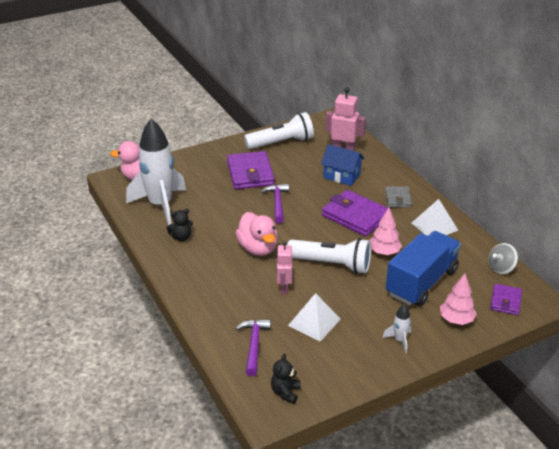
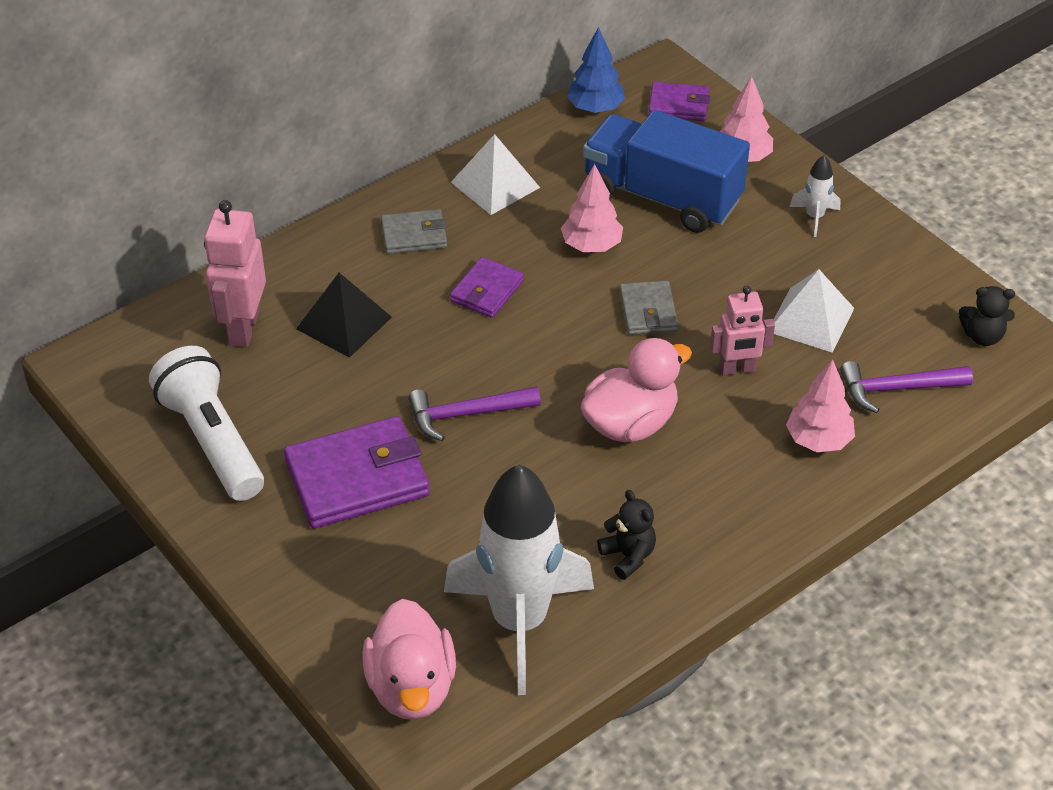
camera: 100 degrees left, 10 degrees up
white flashlight [287,238,371,274] -> grey wallet [619,280,678,335]
blue house [321,144,364,186] -> black pyramid [296,273,392,358]
purple wallet [322,190,391,236] -> purple wallet [450,257,524,318], size x0.56
grey spinning top [488,243,518,274] -> blue tree [567,27,625,113]
none -> pink tree [786,360,855,452]

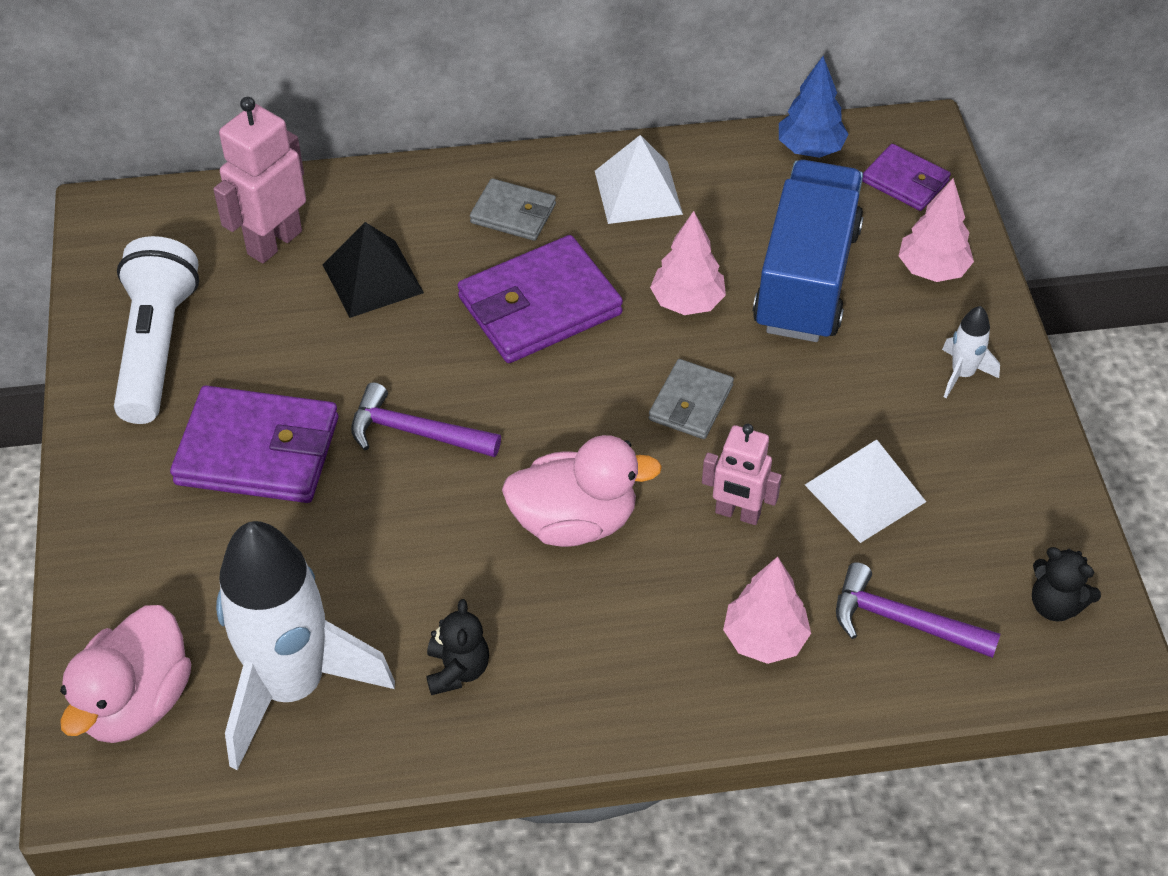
camera: 30 degrees right, 5 degrees up
purple wallet [450,257,524,318] -> purple wallet [458,235,623,363], size x1.79
blue truck [583,110,750,233] -> blue truck turned 45 degrees clockwise [753,160,864,342]

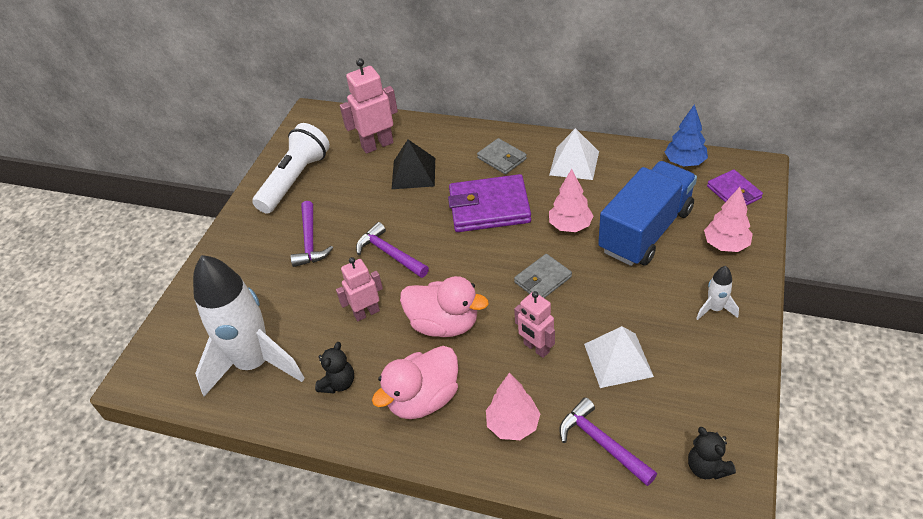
camera: 30 degrees right, 5 degrees down
pink duck [60,605,191,743] -> pink duck moved to [372,346,458,419]
purple wallet [170,385,339,503] -> purple hammer [291,201,333,267]
none -> pink robot [336,257,383,321]

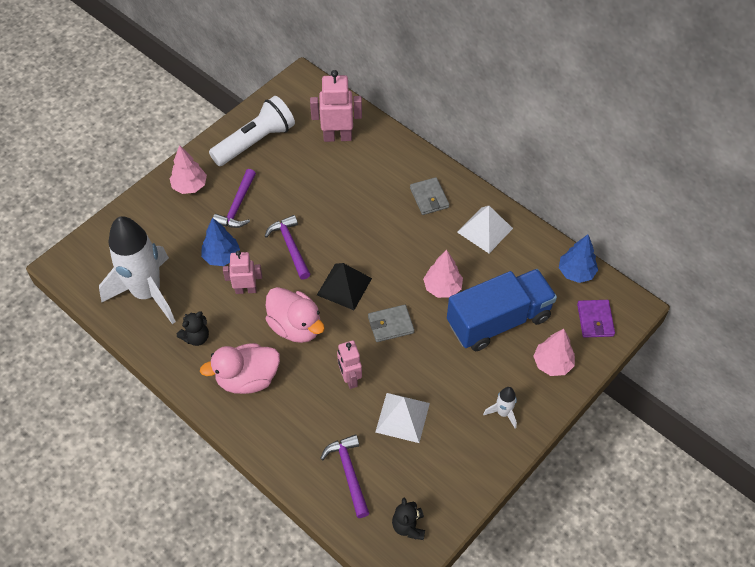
camera: 20 degrees right, 10 degrees up
black pyramid [392,139,435,189] -> black pyramid moved to [317,263,372,310]
purple wallet [448,174,531,232] -> none
pink tree [486,373,540,440] -> pink tree moved to [169,145,207,194]
none -> blue tree [201,218,240,266]

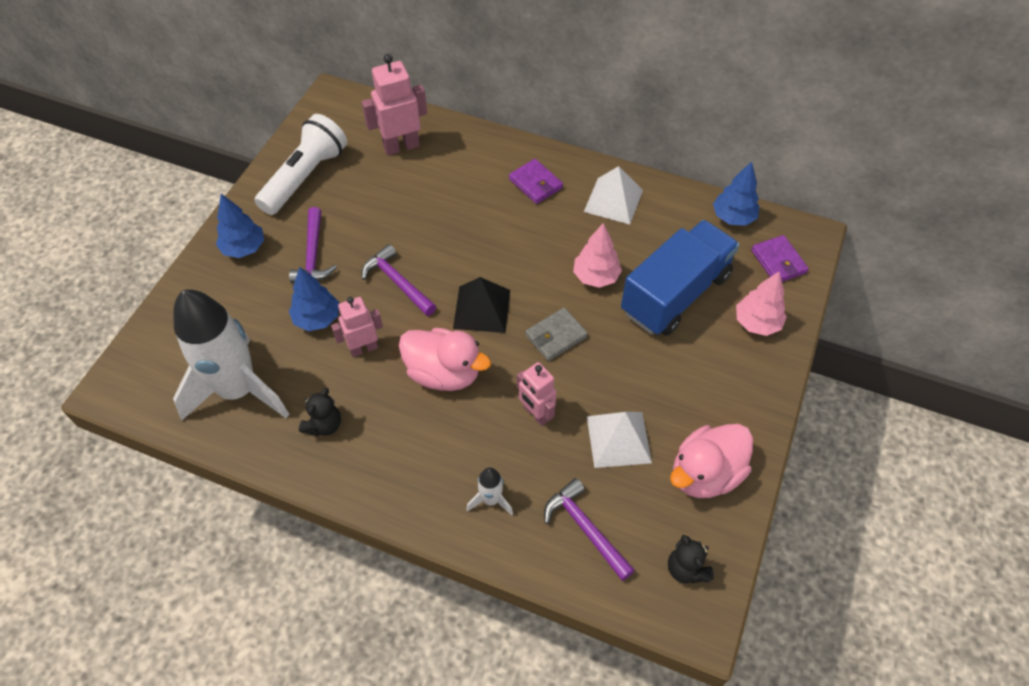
camera: 20 degrees left, 0 degrees up
pink tree [169,145,207,194] -> blue tree [216,194,264,258]
pink duck [200,343,280,394] -> pink duck moved to [670,424,753,498]
grey wallet [410,177,449,215] -> purple wallet [509,159,563,204]
white rocket [483,387,517,428] -> white rocket moved to [466,467,513,515]

